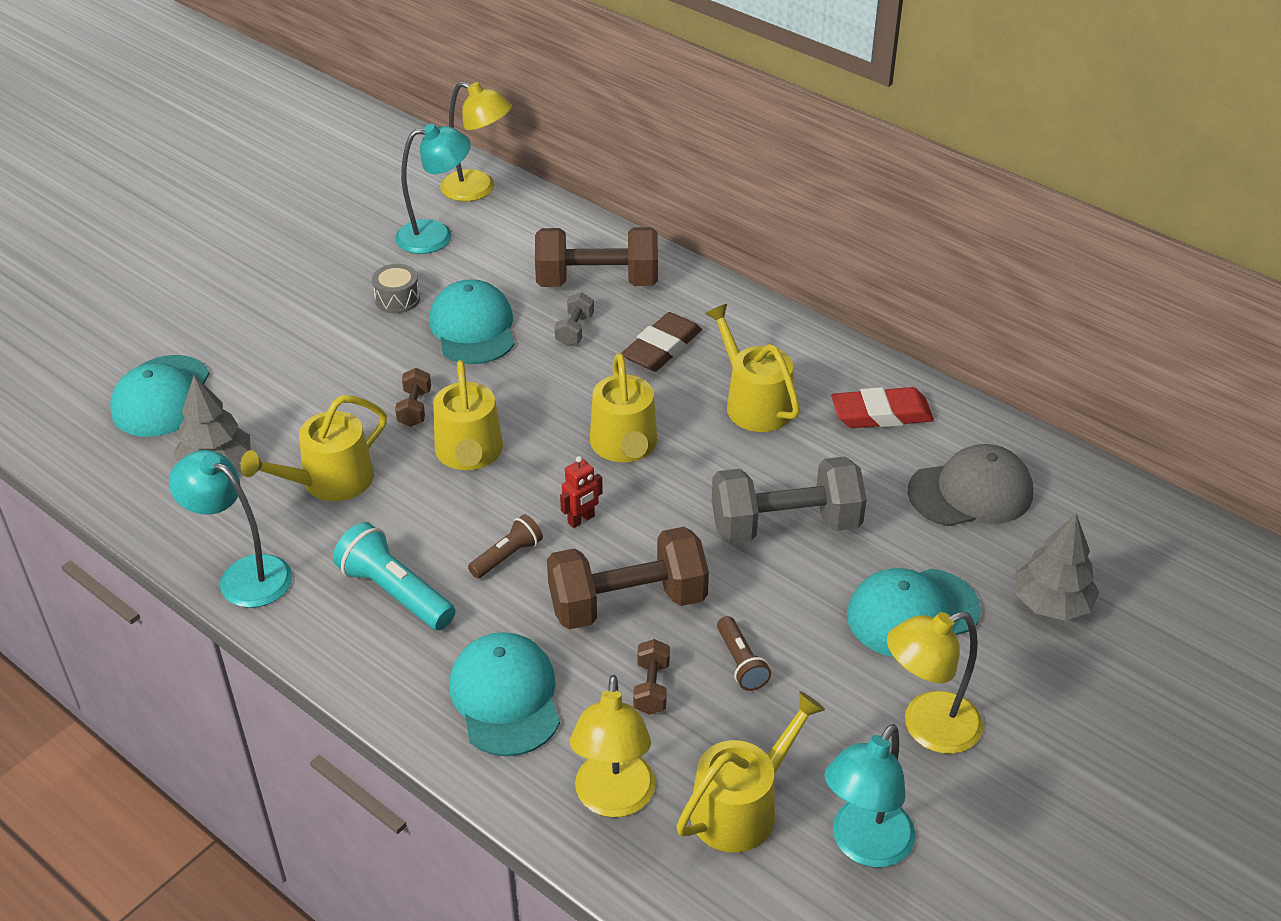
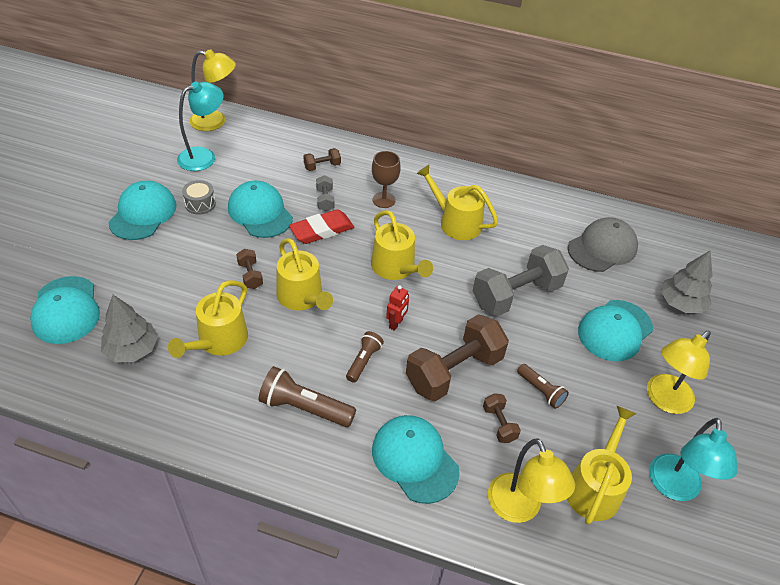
camera: 25 degrees left, 5 degrees up
turquoise lamp [169,450,292,608] -> none
turquoise flashlight [333,522,455,630] -> brown flashlight [259,366,356,427]
brown dumbbell [535,227,658,287] -> brown dumbbell [304,148,341,171], size x0.45
brown eraser [621,312,702,372] -> brown goblet [372,151,401,208]
red eraser [831,387,934,428] -> red eraser moved to [289,209,355,244]
none -> turquoise cap [108,181,176,240]

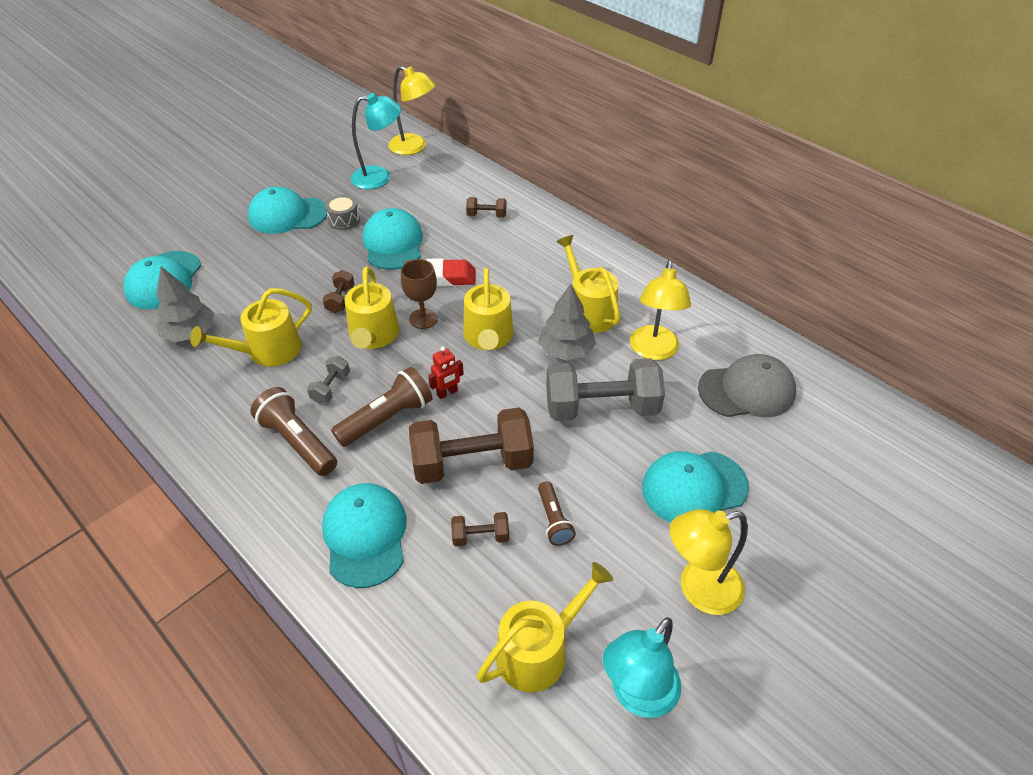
camera: 30 degrees right, 0 degrees up
turquoise cap [108,181,176,240] -> turquoise cap turned 135 degrees counterclockwise [248,187,327,234]
grey dumbbell [316,175,334,211] -> grey dumbbell moved to [307,356,350,404]
brown flashlight [346,331,384,382] -> brown flashlight [331,367,433,447], size x1.67
brown goblet [372,151,401,208] -> brown goblet moved to [401,259,438,329]
brown dumbbell [483,393,521,443] -> brown dumbbell turned 75 degrees clockwise [451,512,509,546]
yellow lamp [488,438,575,523] -> yellow lamp moved to [630,261,691,360]
grey tree [661,251,713,313] -> grey tree moved to [538,284,596,361]

